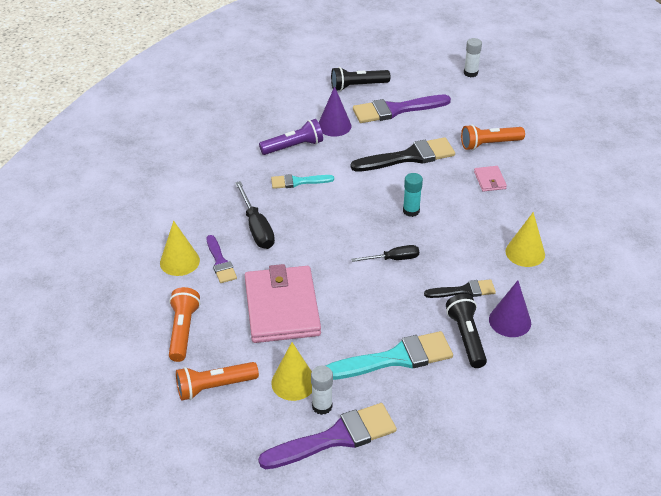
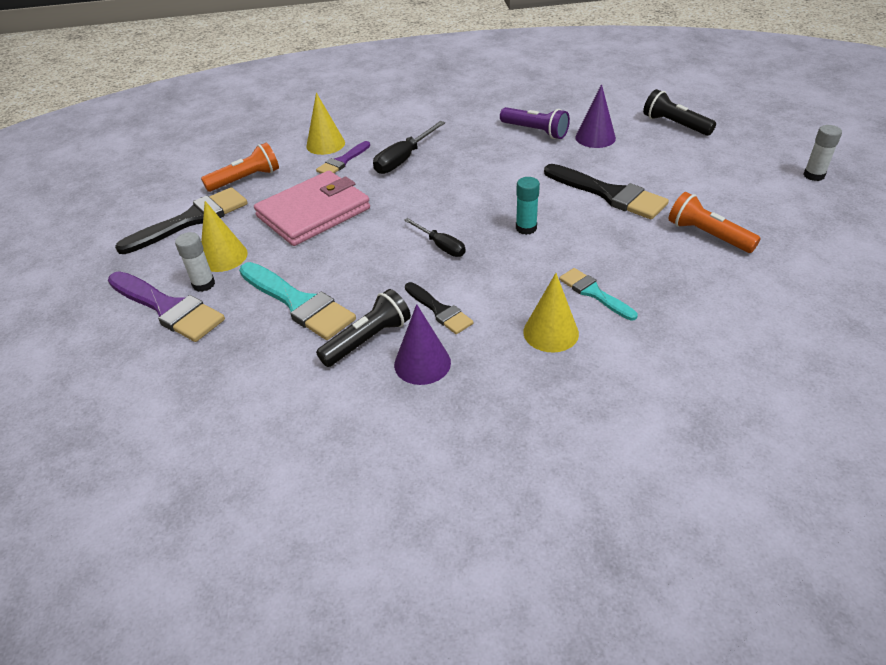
camera: 60 degrees right, 0 degrees up
orange flashlight [176,362,259,401] -> black brush [115,187,248,254]
turquoise brush [271,174,334,189] -> turquoise brush moved to [559,268,638,321]
purple brush [353,95,451,123] -> none
pink wallet [474,166,507,192] -> none

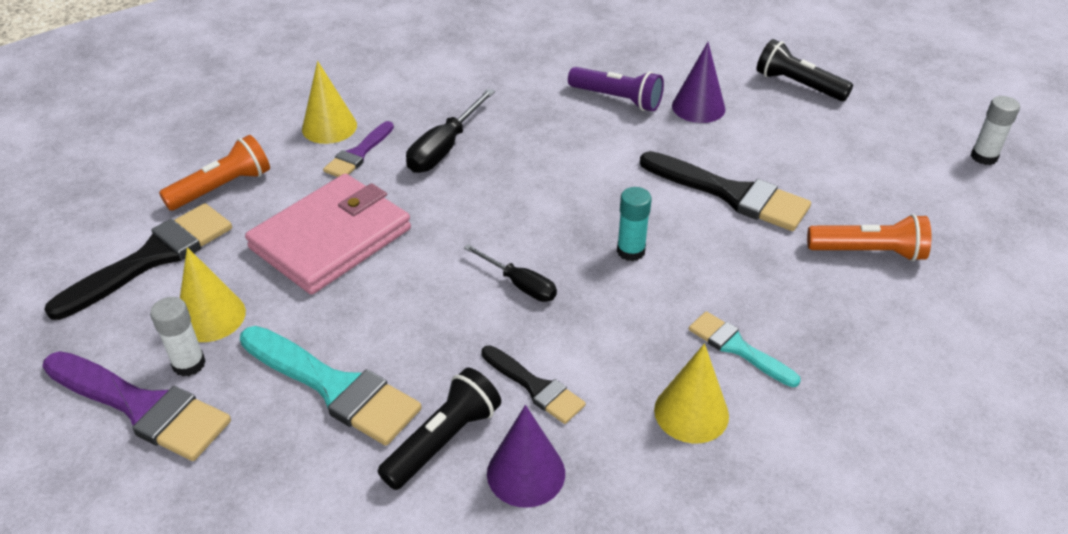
camera: 10 degrees left, 0 degrees up
orange flashlight [669,192,761,253] -> orange flashlight turned 150 degrees clockwise [807,214,931,261]

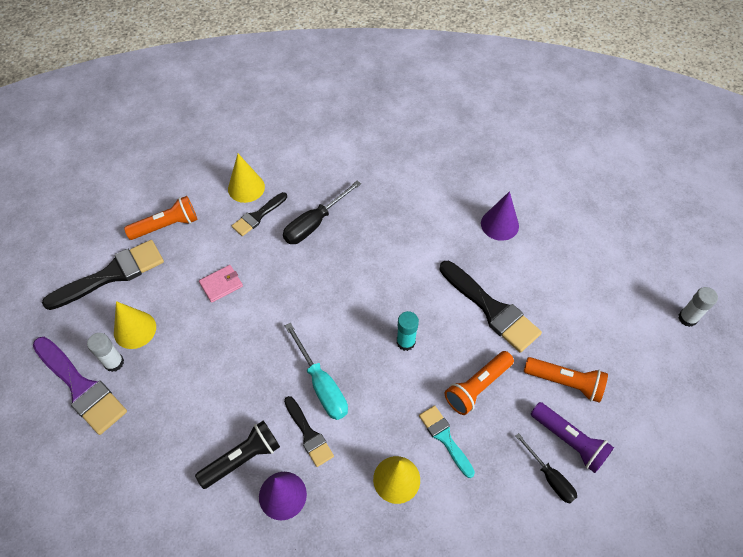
camera: 15 degrees right, 15 degrees up
turquoise brush [240,326,422,446] -> none
pink wallet [245,174,411,295] -> pink wallet [199,265,243,303], size x0.42
purple brush [323,121,394,177] -> black brush [232,192,287,236]
black screwdriver [464,244,557,302] -> black screwdriver moved to [516,433,577,504]
purple flashlight [568,67,664,111] -> purple flashlight moved to [531,402,614,473]
black flashlight [756,39,853,101] -> none
none -> turquoise screwdriver [285,323,348,420]
none -> orange flashlight [444,351,514,415]

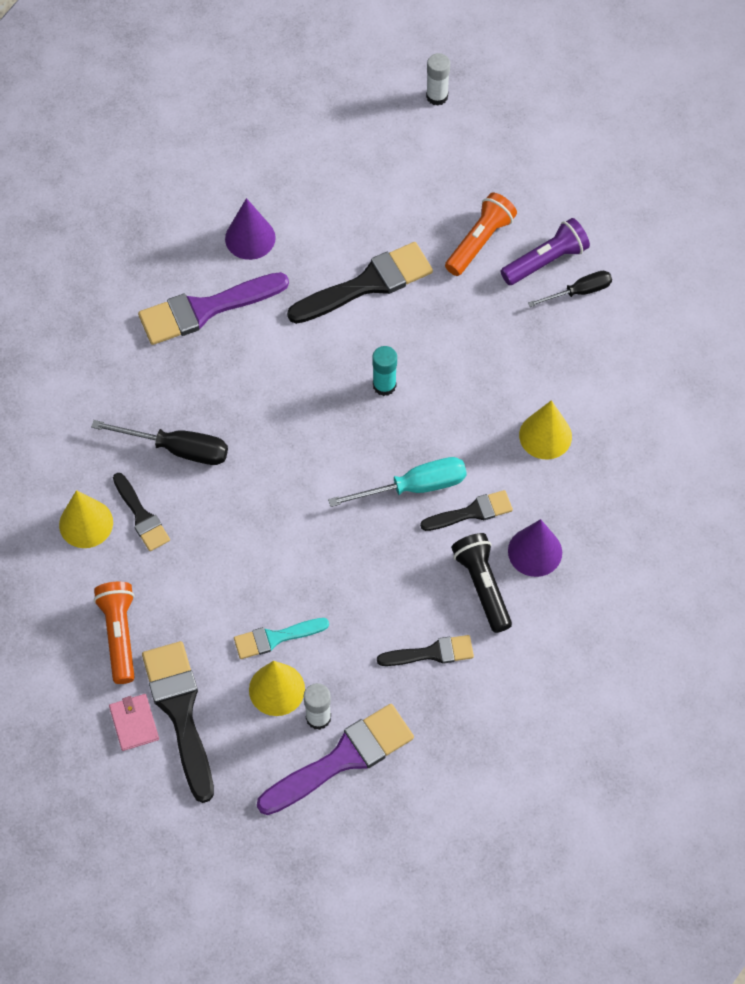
camera: 75 degrees left, 5 degrees up
pink wallet [199,265,243,303] -> pink wallet moved to [109,694,159,751]
black screwdriver [283,181,361,244] -> black screwdriver turned 45 degrees counterclockwise [91,420,228,465]
turquoise brush [419,405,475,478] -> turquoise brush moved to [234,618,329,659]
orange flashlight [444,351,514,415] -> none
none -> purple brush [138,272,289,345]
none -> black brush [377,635,474,666]

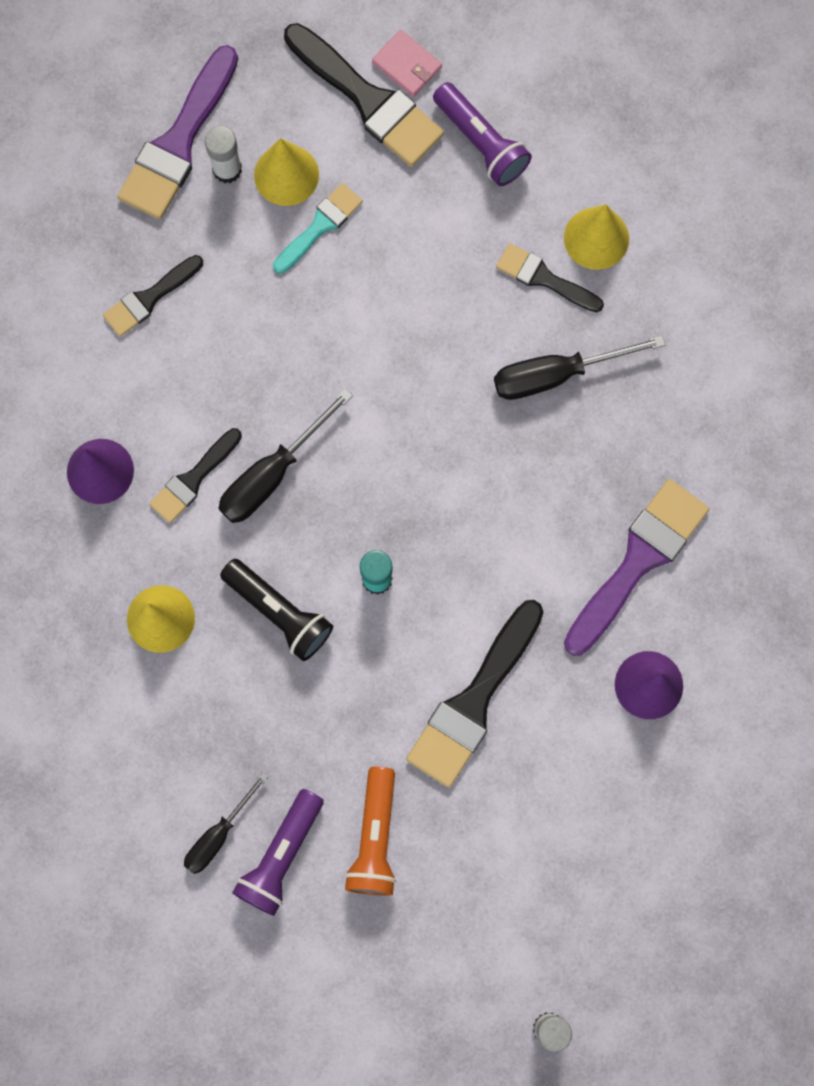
camera: 150 degrees right, 15 degrees up
orange flashlight [94,582,135,684] -> purple flashlight [433,82,532,186]
turquoise screwdriver [328,457,467,507] -> black screwdriver [219,388,353,523]
black flashlight [451,533,512,633] -> black flashlight moved to [220,559,333,661]

